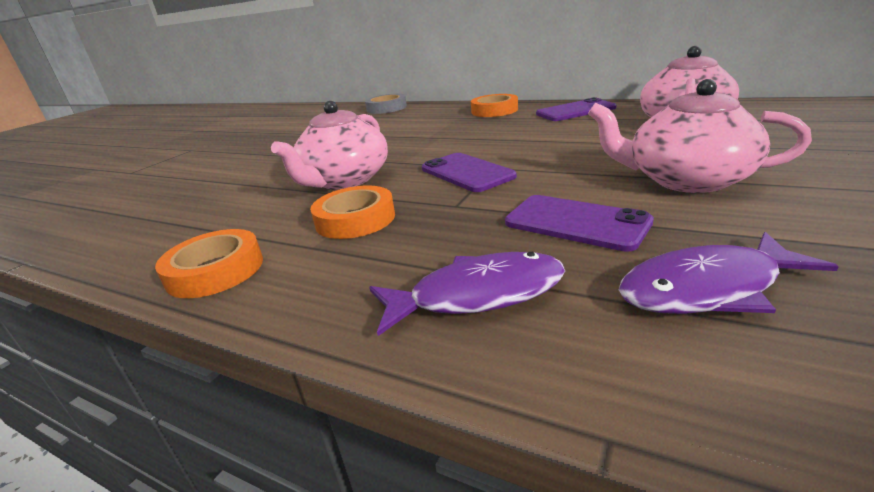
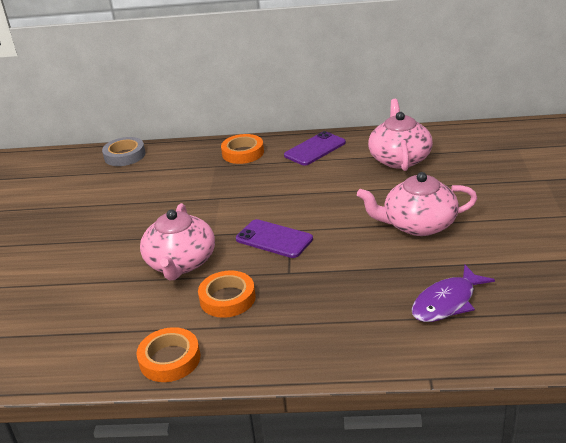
camera: 25 degrees left, 5 degrees up
purple fish [369,252,565,336] -> none
purple phone [505,195,654,252] -> none

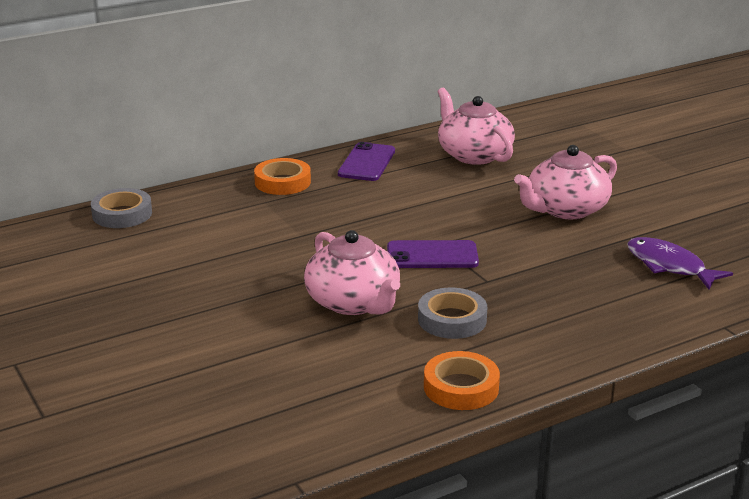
camera: 35 degrees left, 5 degrees down
orange tape [198,270,256,318] -> grey tape [418,287,487,339]
purple fish [412,265,495,322] -> purple fish turned 120 degrees clockwise [627,237,733,289]

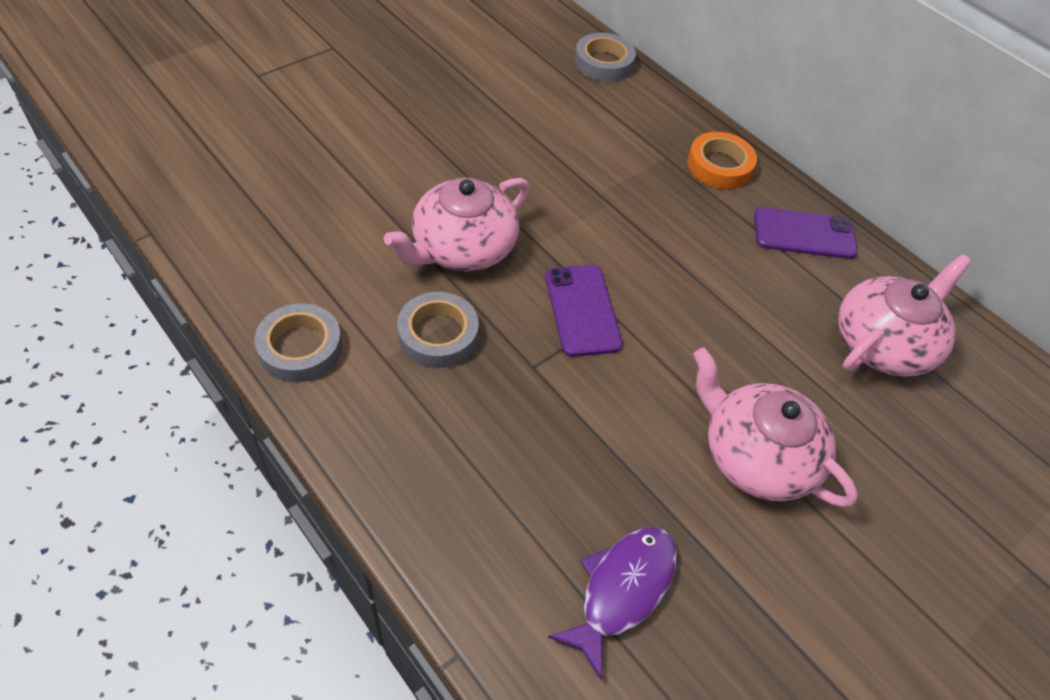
camera: 75 degrees right, 25 degrees up
orange tape [424,351,500,410] -> grey tape [255,303,342,382]

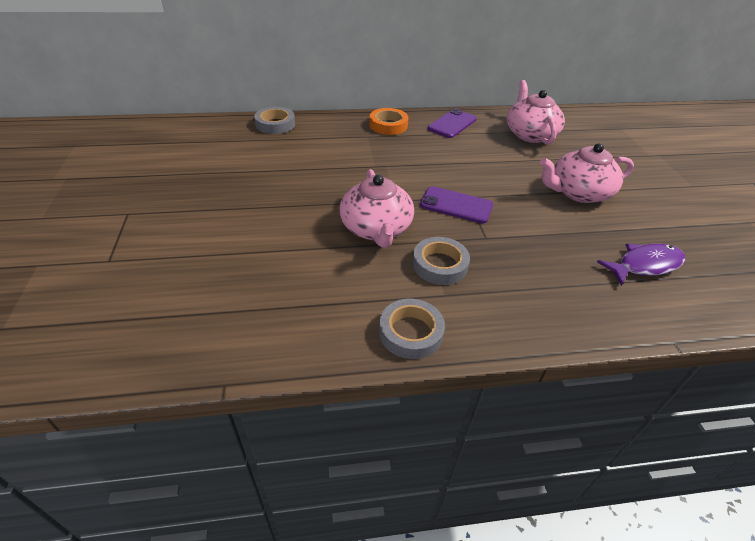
camera: 55 degrees left, 10 degrees down
purple fish [548,527,677,680] -> purple fish turned 90 degrees clockwise [597,244,685,286]

